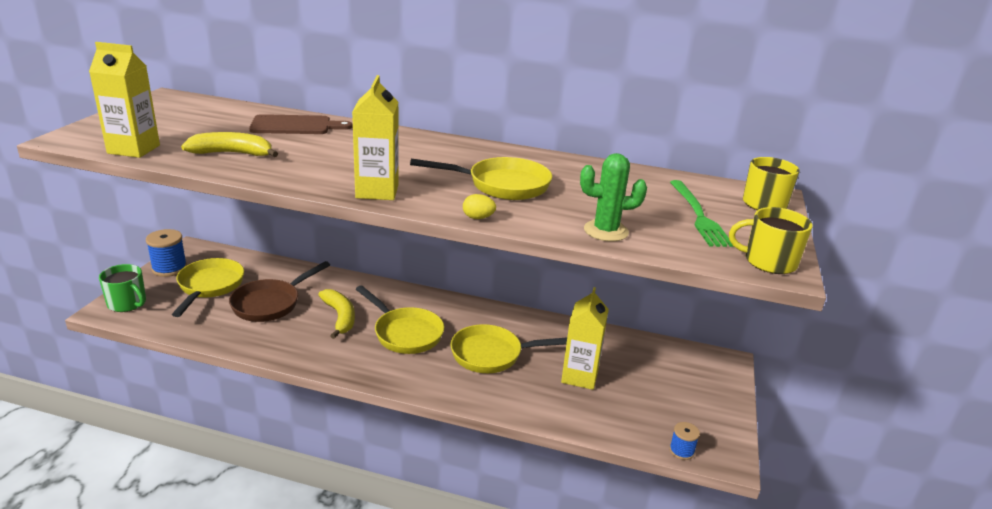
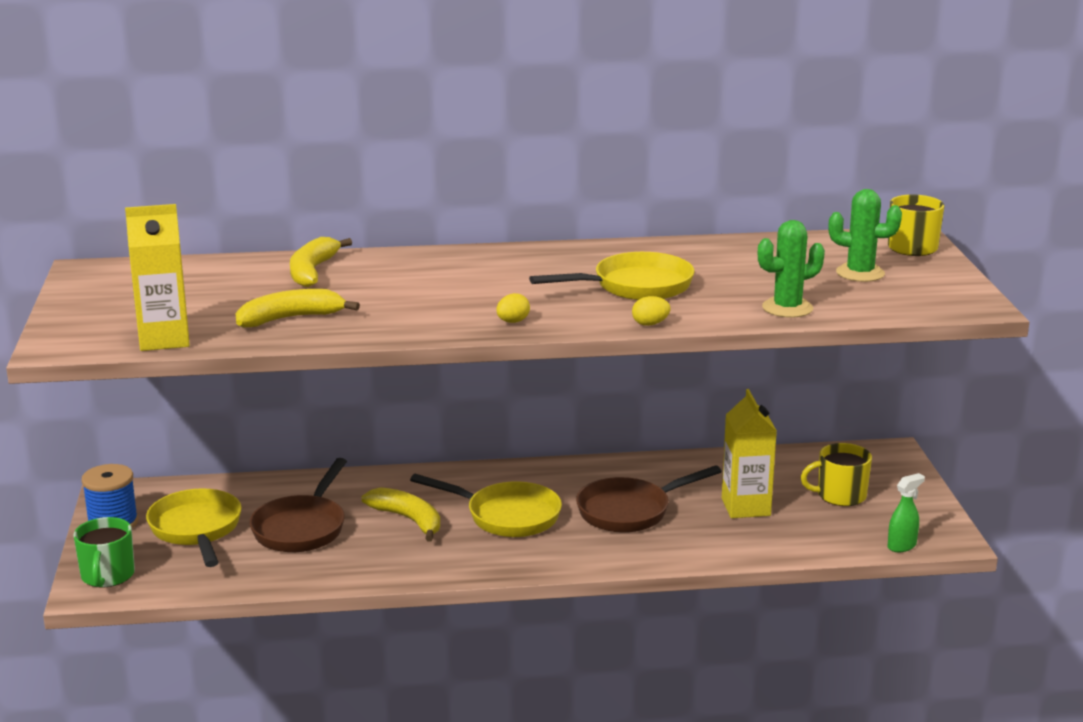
camera: 20 degrees left, 5 degrees down
green mug [99,264,146,312] -> green mug turned 75 degrees clockwise [73,517,135,588]
brown cutting board [249,114,353,134] -> yellow banana [290,237,352,287]
yellow carton [352,75,399,200] -> yellow egg [496,293,530,323]
yellow pan [450,324,567,373] -> brown pan [576,465,722,533]
blue spool [669,422,700,460] -> green spray bottle [888,473,925,552]
green fork [670,180,734,247] -> green cactus [829,189,902,282]
yellow mug [729,207,813,274] -> yellow mug moved to [801,443,872,506]

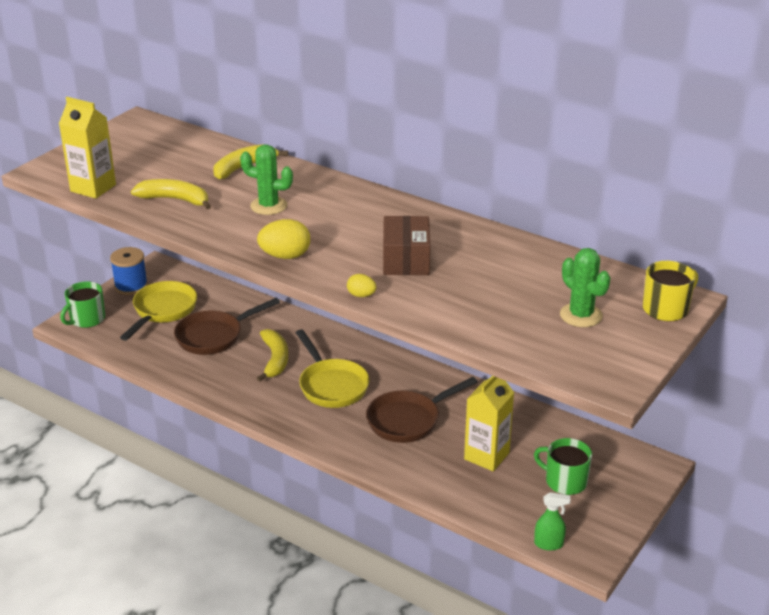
camera: 40 degrees right, 10 degrees up
yellow egg [496,293,530,323] -> yellow egg [257,219,310,259], size x1.78
yellow pan [529,252,694,300] -> brown box [383,216,430,275]
brown pan [576,465,722,533] -> brown pan turned 45 degrees counterclockwise [366,377,478,443]
green cactus [758,220,825,318] -> green cactus moved to [240,144,293,215]
yellow mug [801,443,872,506] -> green mug [534,438,592,495]

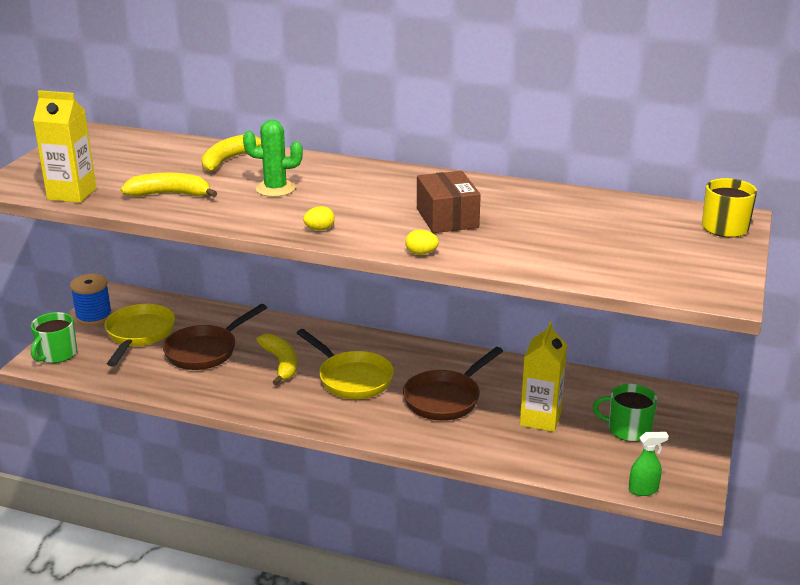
camera: 15 degrees left, 5 degrees down
yellow egg [257,219,310,259] -> yellow egg [303,206,335,230], size x0.56
green cactus [560,248,611,327] -> none

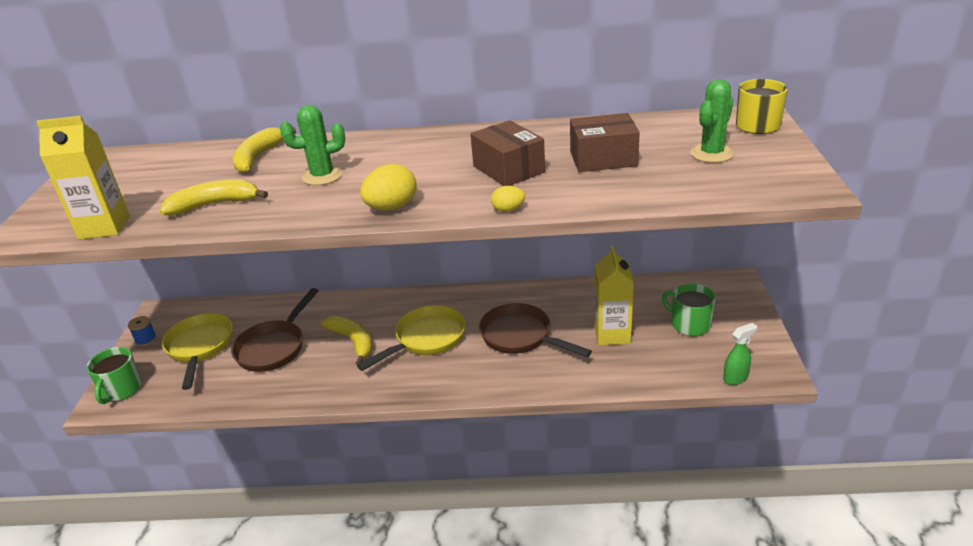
camera: 15 degrees left, 5 degrees up
blue spool [70,274,112,326] -> blue spool [128,316,157,347], size x0.58
yellow pan [297,329,394,399] -> yellow pan turned 75 degrees counterclockwise [357,305,465,371]
yellow egg [303,206,335,230] -> yellow egg [360,164,417,210], size x1.78
brown pan [403,347,503,421] -> brown pan turned 105 degrees clockwise [479,303,592,357]
green mug [593,384,657,442] -> green mug turned 45 degrees clockwise [662,284,716,336]
none -> brown box [570,113,640,172]
none -> green cactus [690,79,734,163]

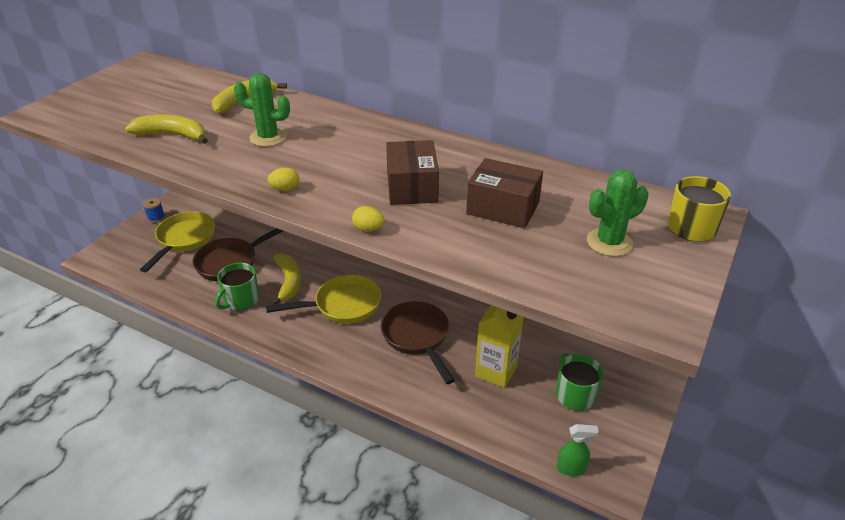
camera: 25 degrees right, 5 degrees up
yellow carton [36,116,130,240] -> none
green mug [87,347,142,404] -> green mug moved to [215,263,259,310]
yellow egg [360,164,417,210] -> yellow egg [267,167,299,191], size x0.56

